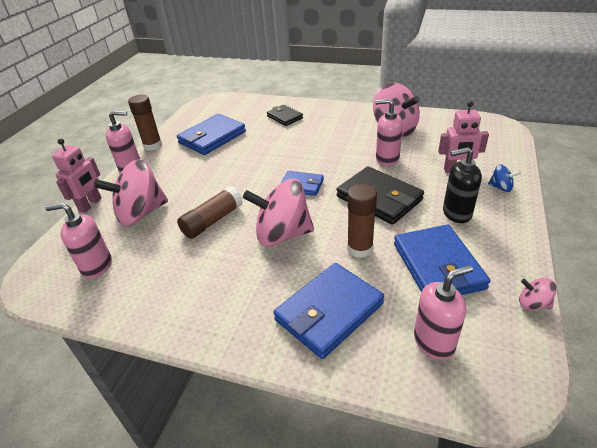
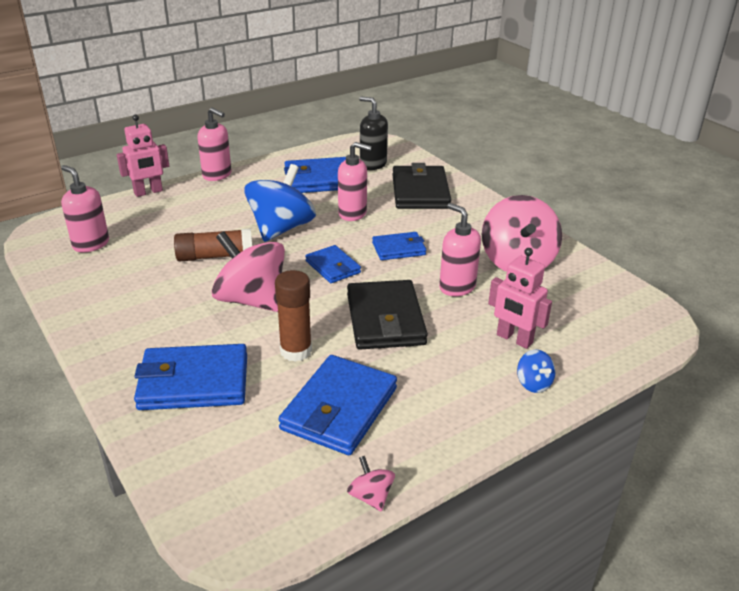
camera: 35 degrees right, 5 degrees down
pink spinning top [94,159,168,226] -> none
brown glue stick [128,95,162,151] -> none
black wallet [267,105,303,126] -> black wallet [392,163,451,209], size x1.72
pink soap dispenser [414,265,473,360] -> pink soap dispenser moved to [338,142,372,221]
black soap dispenser [443,147,482,223] -> black soap dispenser moved to [359,97,388,170]
none -> blue spinning top [244,164,316,242]
none -> blue wallet [372,232,426,260]

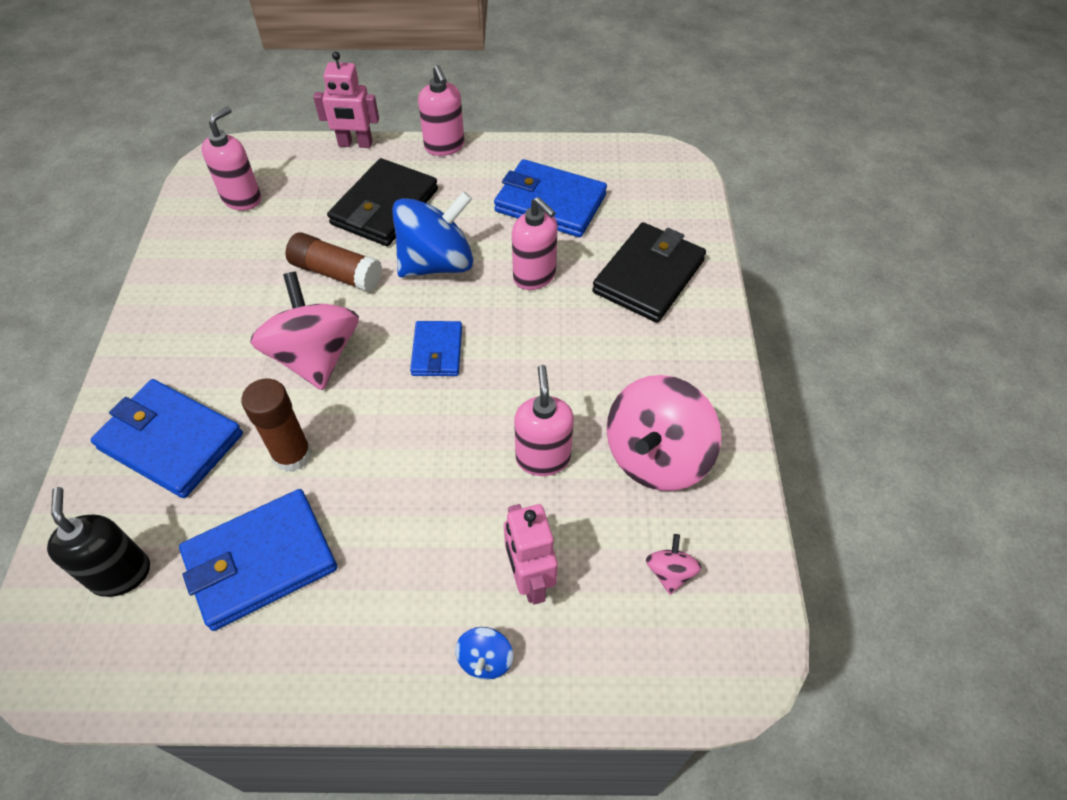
camera: 35 degrees right, 20 degrees up
pink soap dispenser [61,165,109,253] -> pink soap dispenser turned 45 degrees clockwise [201,106,261,211]
black wallet [347,280,428,350] -> black wallet moved to [327,158,438,246]
pink spinning top [347,456,395,512] -> pink spinning top moved to [646,534,702,594]
black soap dispenser [359,97,388,170] -> black soap dispenser moved to [47,487,150,597]
blue wallet [372,232,426,260] -> none

